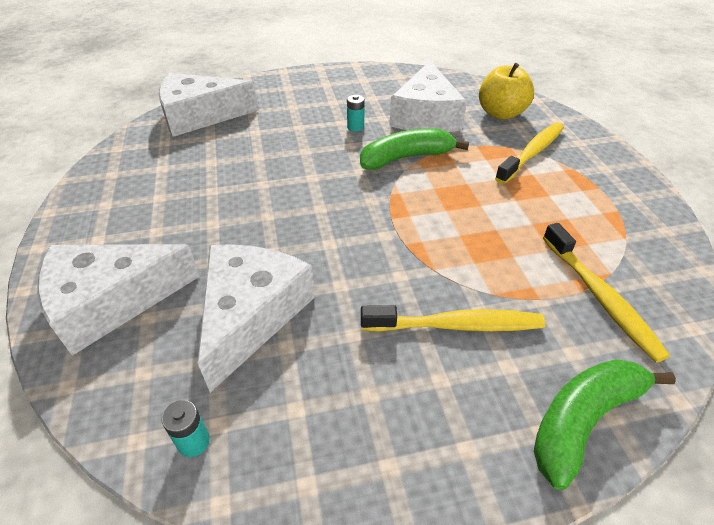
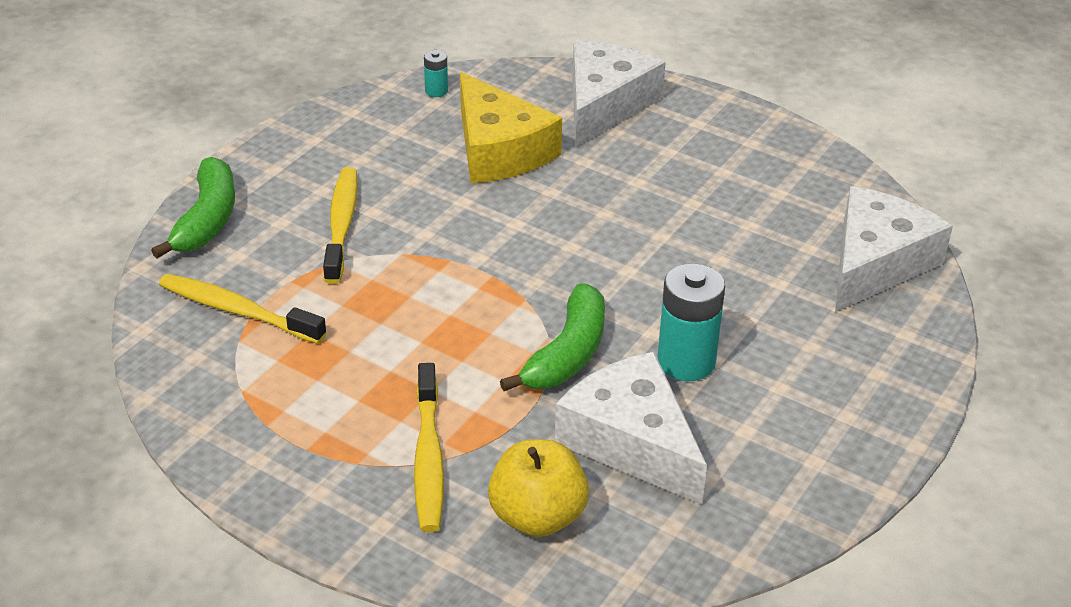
camera: 135 degrees right, 5 degrees down
white cheese [198,244,315,393] -> yellow cheese [460,72,562,183]
turquoise battery [347,95,365,131] -> turquoise battery [657,263,725,381], size x2.06
yellow toothbrush [361,305,545,332] -> yellow toothbrush turned 135 degrees clockwise [323,167,358,284]

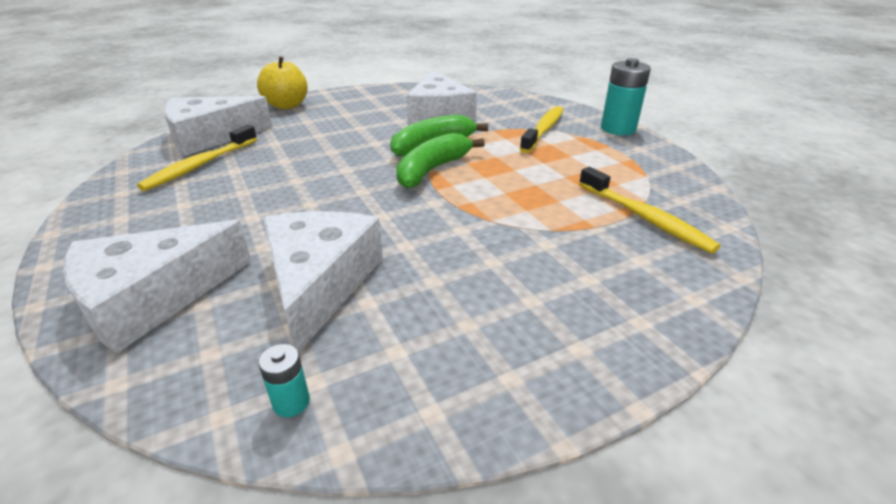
camera: 150 degrees left, 5 degrees down
green banana [151,157,235,258] -> green banana moved to [396,133,485,188]
yellow toothbrush [323,167,358,284] -> yellow toothbrush moved to [137,125,257,191]
yellow cheese [460,72,562,183] -> white cheese [263,211,383,353]
yellow apple [488,439,589,537] -> yellow apple moved to [257,56,308,109]
turquoise battery [657,263,725,381] -> turquoise battery moved to [601,58,651,135]

